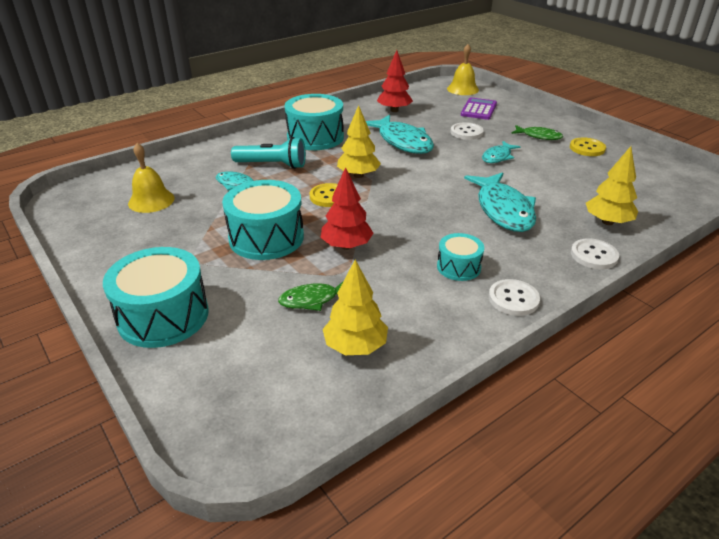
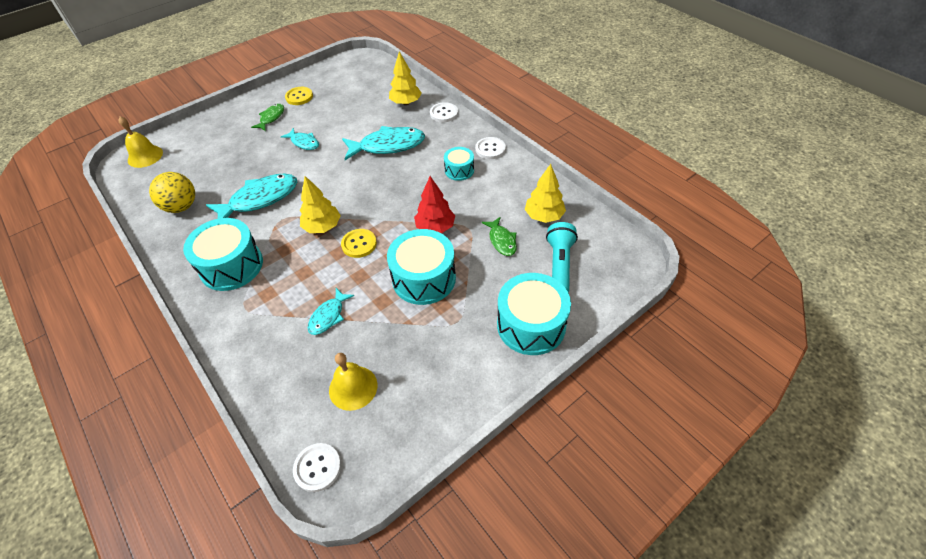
camera: 90 degrees left, 15 degrees up
turquoise flashlight [231,137,306,169] -> turquoise flashlight moved to [546,222,578,292]
red tree [377,50,413,112] -> yellow ball [149,172,195,213]
white button [451,122,484,140] -> white button moved to [293,443,341,492]
purple calculator [461,97,497,120] -> none

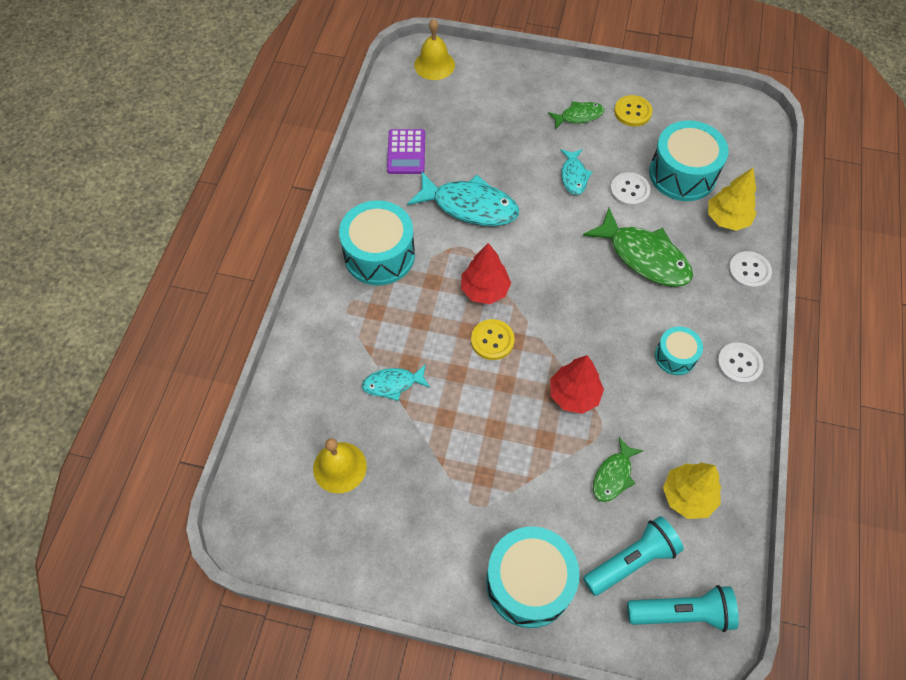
camera: 50 degrees right, 10 degrees up
yellow ball [149,172,195,213] -> purple calculator [387,129,425,174]
white button [293,443,341,492] -> white button moved to [610,172,650,207]
yellow tree [300,176,341,233] -> red tree [461,243,511,304]
turquoise fish [342,126,425,160] -> green fish [583,208,693,287]
turquoise drum [387,229,456,305] -> turquoise drum moved to [649,121,729,201]
none -> turquoise flashlight [627,585,739,632]

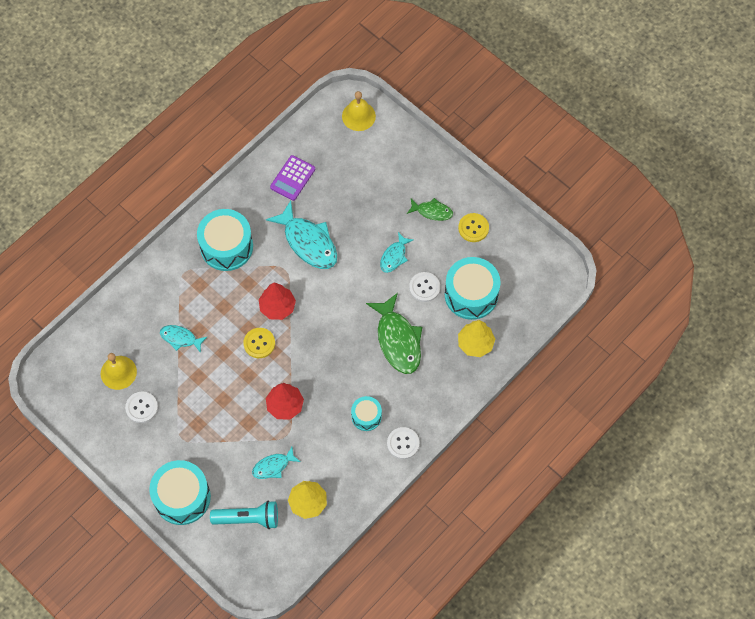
camera: 30 degrees right, 5 degrees up
green fish [593,437,643,502] -> turquoise fish [252,447,300,479]
turquoise flashlight [627,585,739,632] -> none
white button [728,251,772,289] -> white button moved to [125,392,158,423]

